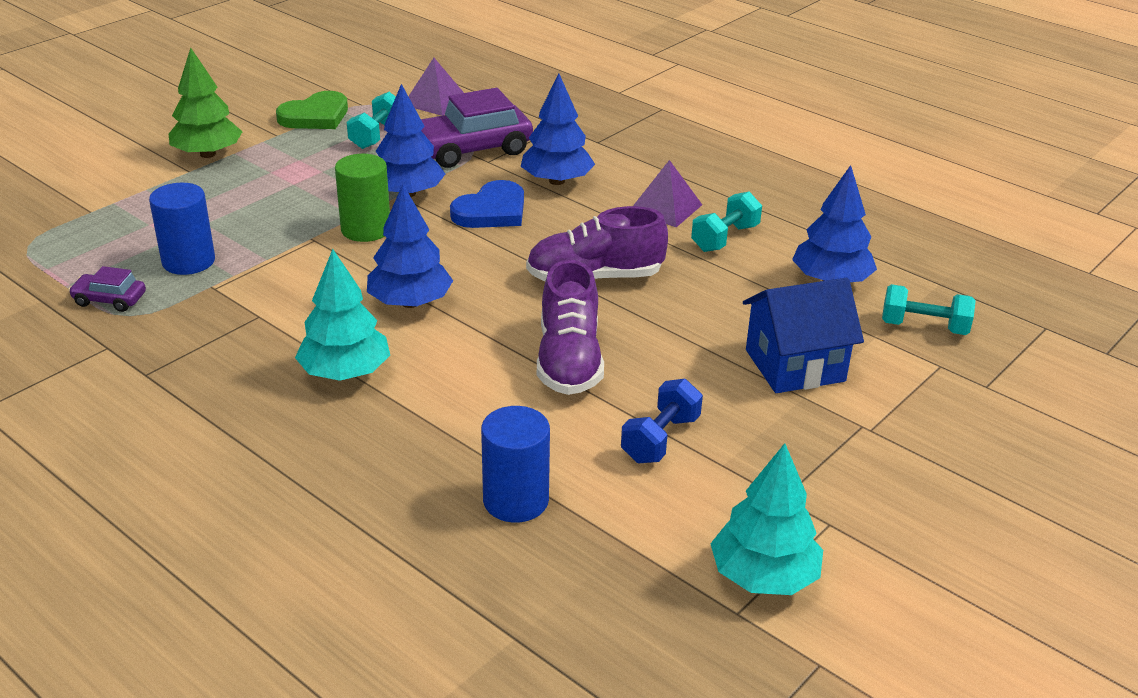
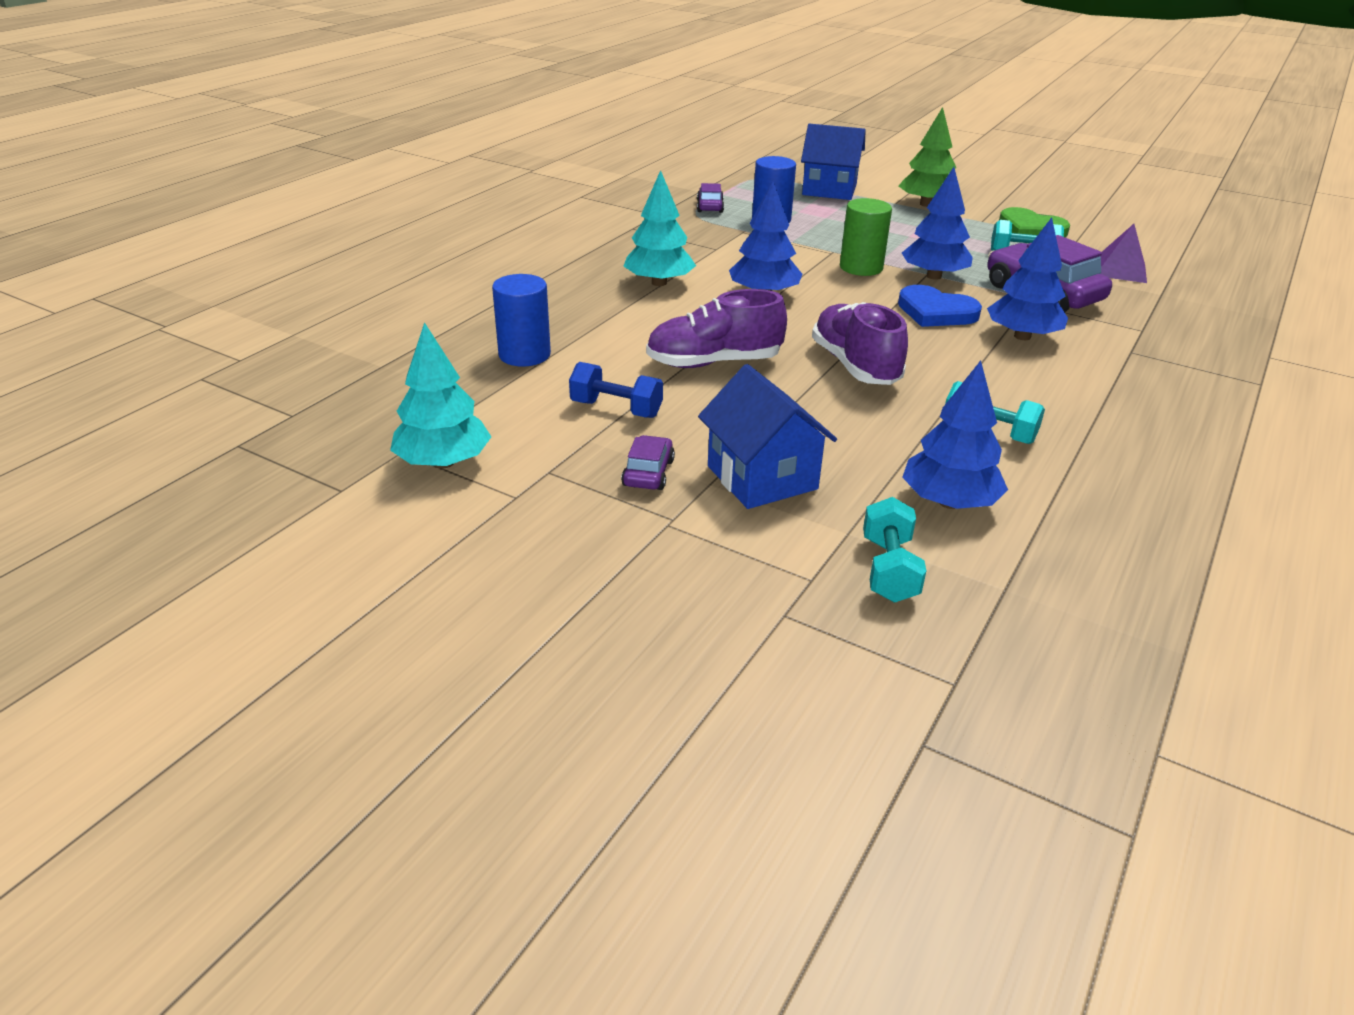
camera: 80 degrees right, 0 degrees up
purple pyramid [633,160,702,227] -> none
none -> purple car [621,435,675,490]
none -> blue house [801,124,866,200]

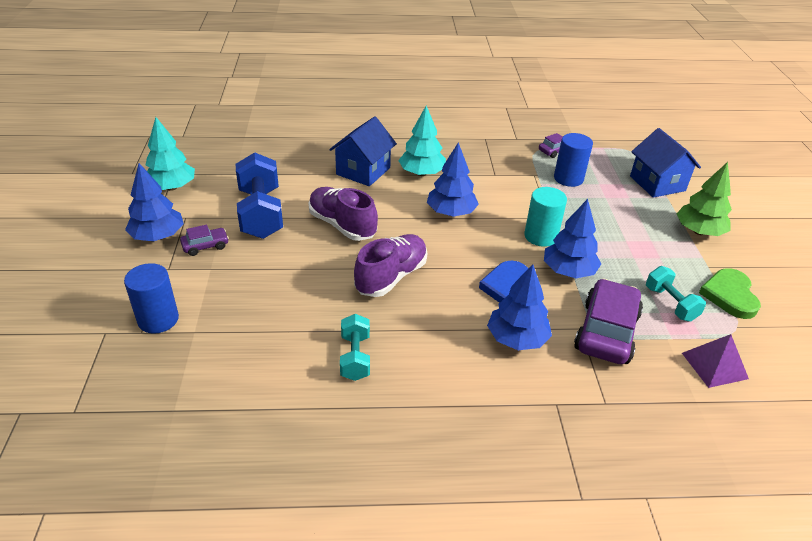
camera: 55 degrees right, 5 degrees up
blue cylinder [492,274,551,366] -> blue cylinder moved to [124,263,179,334]
blue dumbbell [569,362,663,418] -> blue dumbbell [236,152,283,239], size x1.77
blue house [698,364,837,509] -> blue house moved to [329,116,397,186]
green cylinder [840,198,892,276] -> turquoise cylinder [524,187,567,247]
turquoise dumbbell [863,497,926,603] -> none
blue tree [902,361,1008,509] -> blue tree moved to [125,163,184,241]

